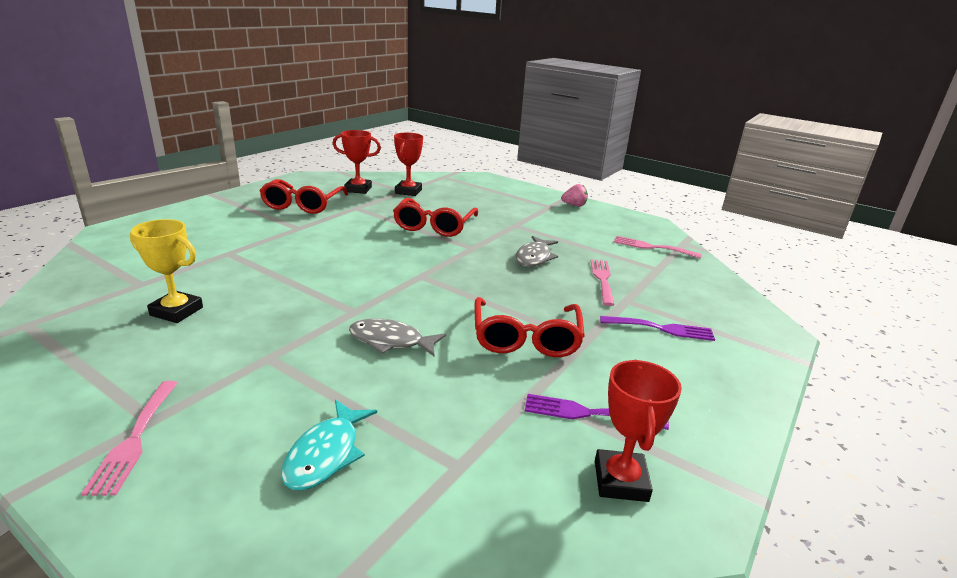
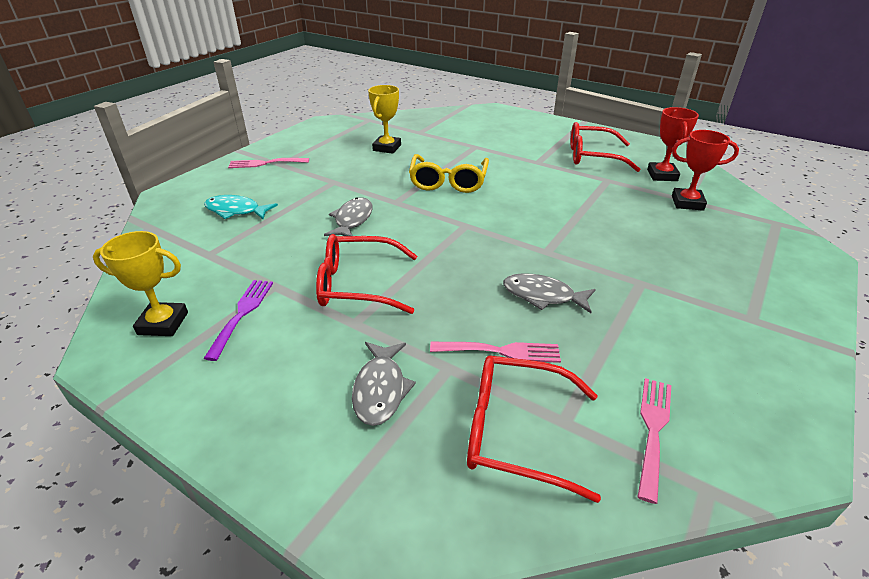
camera: 90 degrees right, 10 degrees up
red glasses [393,198,478,237] -> red glasses moved to [467,355,601,503]
pink strawberry [561,184,588,207] -> none
red trophy [595,360,682,502] -> yellow trophy [93,231,188,336]
purple fork [600,316,715,341] -> grey fish [352,342,416,426]
none -> yellow glasses [409,154,489,193]

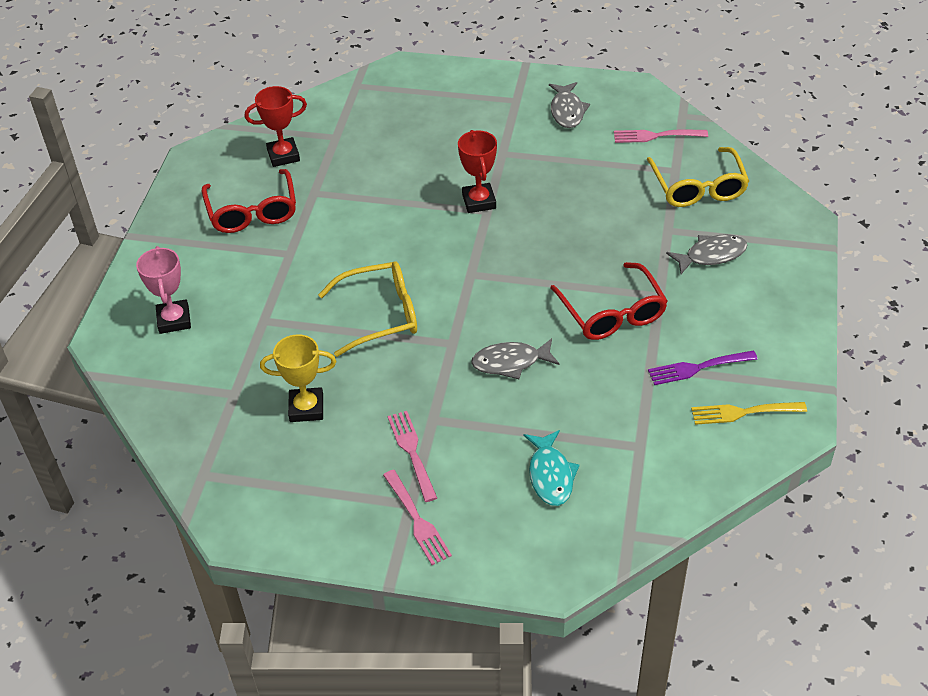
camera: 110 degrees left, 10 degrees up
yellow trophy [93,231,188,336] -> yellow fork [691,402,807,425]
pink fork [430,342,561,363] -> pink fork moved to [387,411,437,502]
red glasses [467,355,601,503] -> yellow glasses [646,147,749,207]
grey fish [503,273,596,313] -> grey fish moved to [549,82,590,128]
red trophy [672,130,739,211] -> red trophy moved to [458,130,497,213]
none -> pink trophy [136,246,191,334]

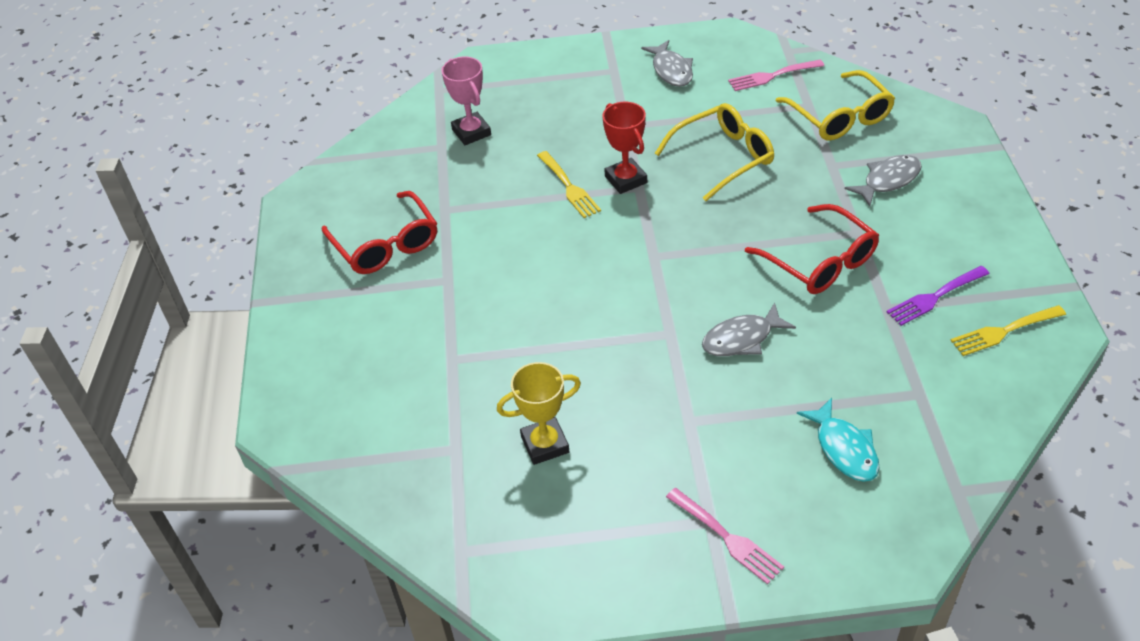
camera: 15 degrees left, 0 degrees up
pink trophy [136,246,191,334] -> pink trophy moved to [441,57,491,145]
red trophy [245,86,307,167] -> none
yellow glasses [318,261,417,357] -> yellow glasses moved to [655,103,774,201]
pink fork [387,411,437,502] -> none
none -> yellow fork [537,151,601,218]

